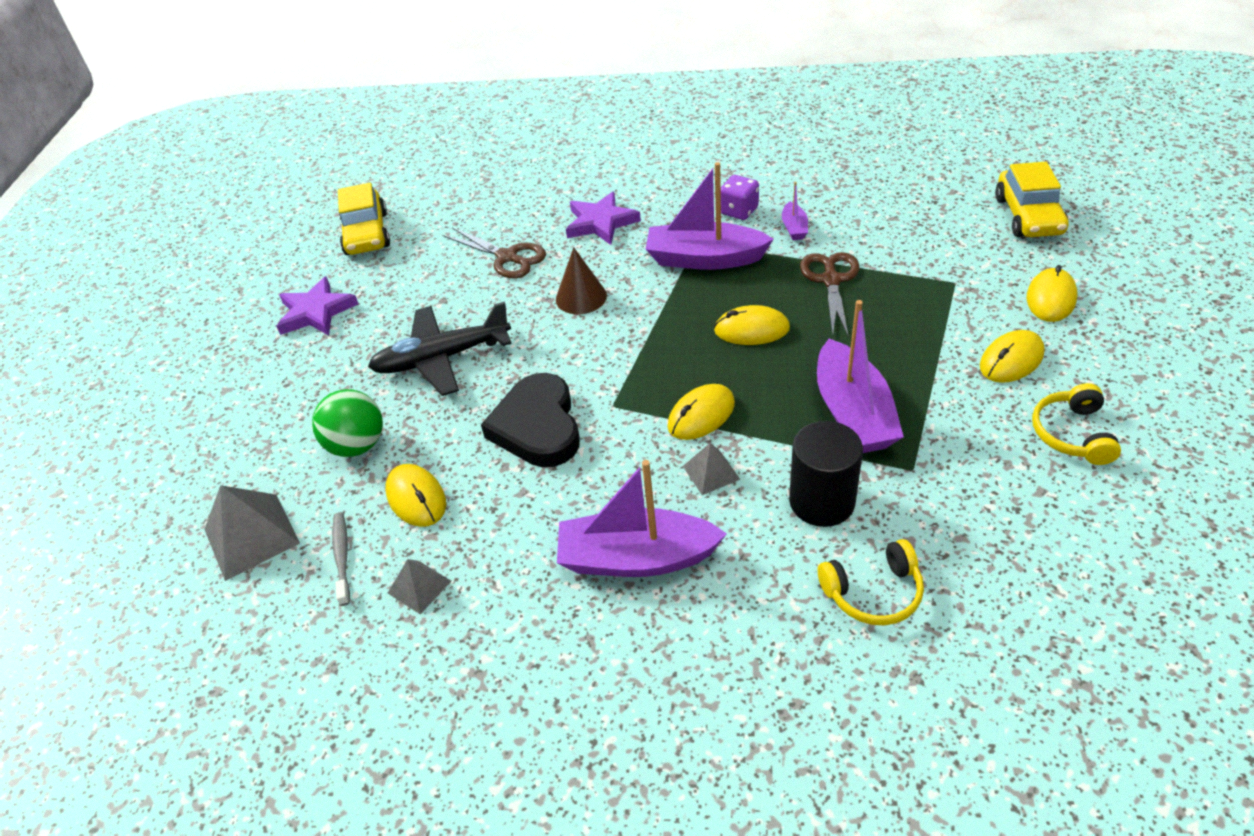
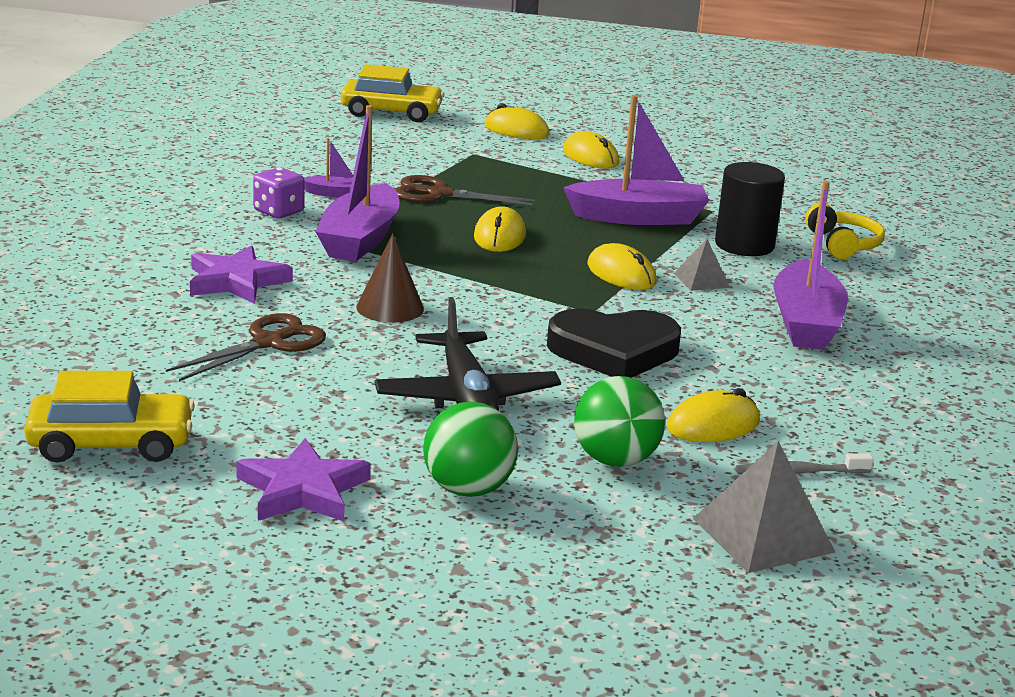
camera: 90 degrees left, 20 degrees down
grey pyramid [388,559,451,614] -> none
yellow headphones [1032,383,1121,465] -> none
none -> green ball [423,402,518,497]

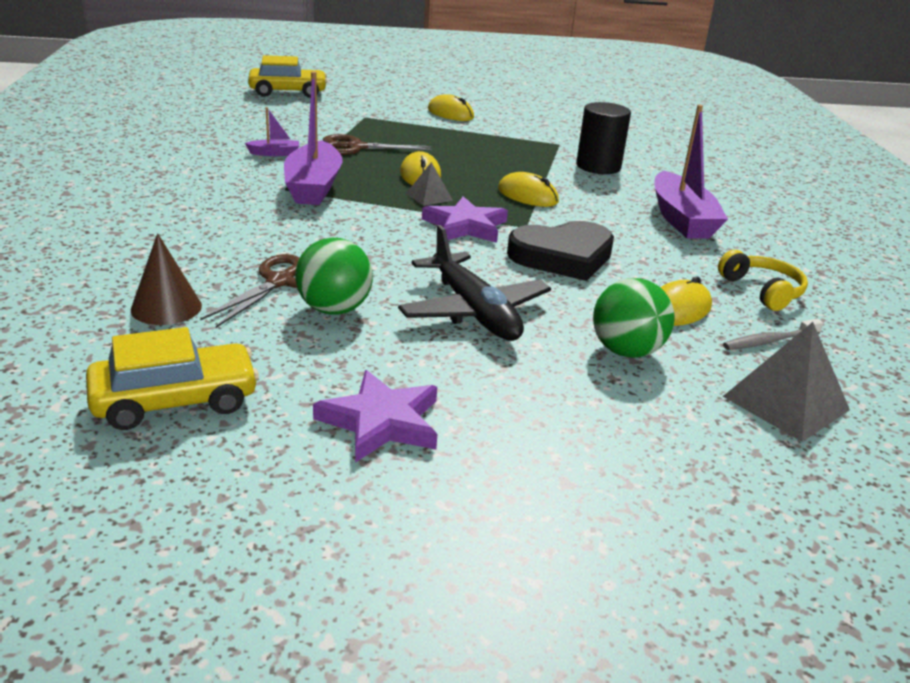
camera: 15 degrees left, 5 degrees up
purple star [190,246,293,304] -> purple star moved to [422,196,508,243]
purple dice [253,167,305,218] -> none
brown cone [356,233,424,323] -> brown cone moved to [131,233,202,325]
green ball [423,402,518,497] -> green ball moved to [295,238,373,315]
yellow mouse [485,103,550,139] -> none
purple boat [563,95,709,225] -> none
grey pyramid [674,239,730,291] -> grey pyramid moved to [406,162,453,206]
yellow headphones [805,203,885,259] -> yellow headphones moved to [718,250,808,311]

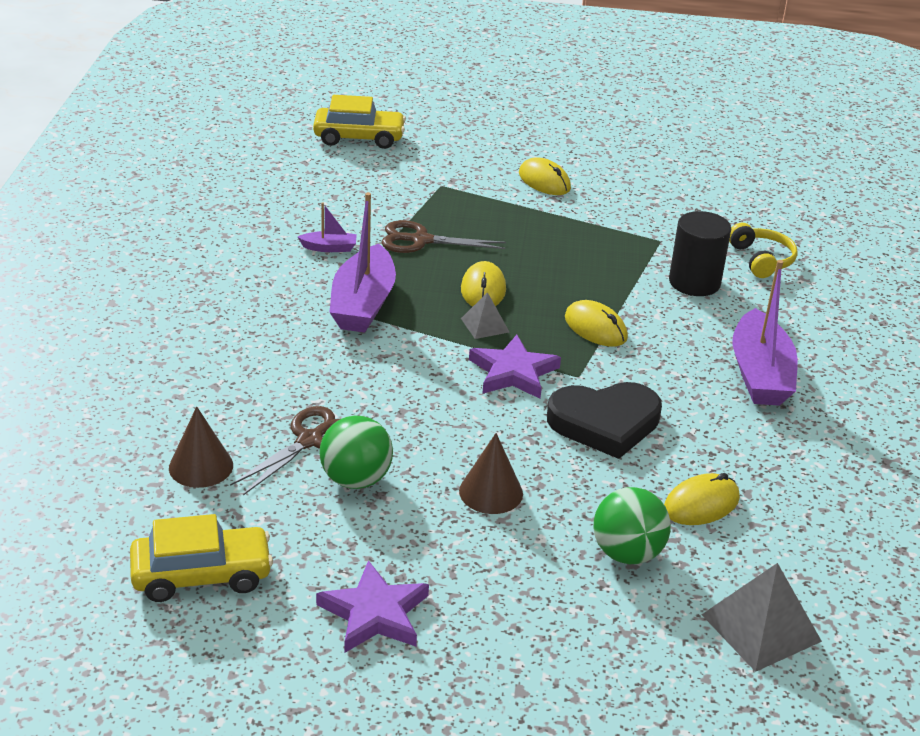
camera: 10 degrees right, 5 degrees up
black plane [398,225,551,341] -> brown cone [459,433,523,514]
yellow headphones [718,250,808,311] -> yellow headphones moved to [729,223,798,278]
grey toothbrush [723,319,823,350] -> none

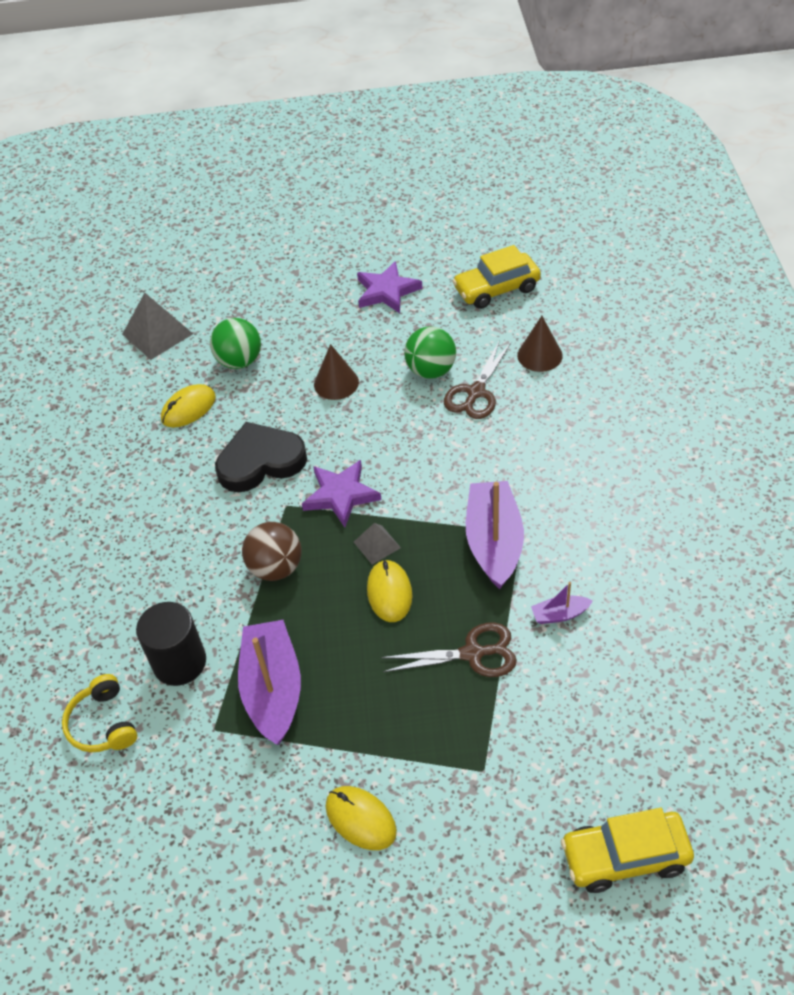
camera: 175 degrees right, 15 degrees up
yellow mouse [565,300,628,347] -> brown ball [242,522,302,581]
purple boat [733,260,798,406] -> purple boat moved to [238,620,301,745]

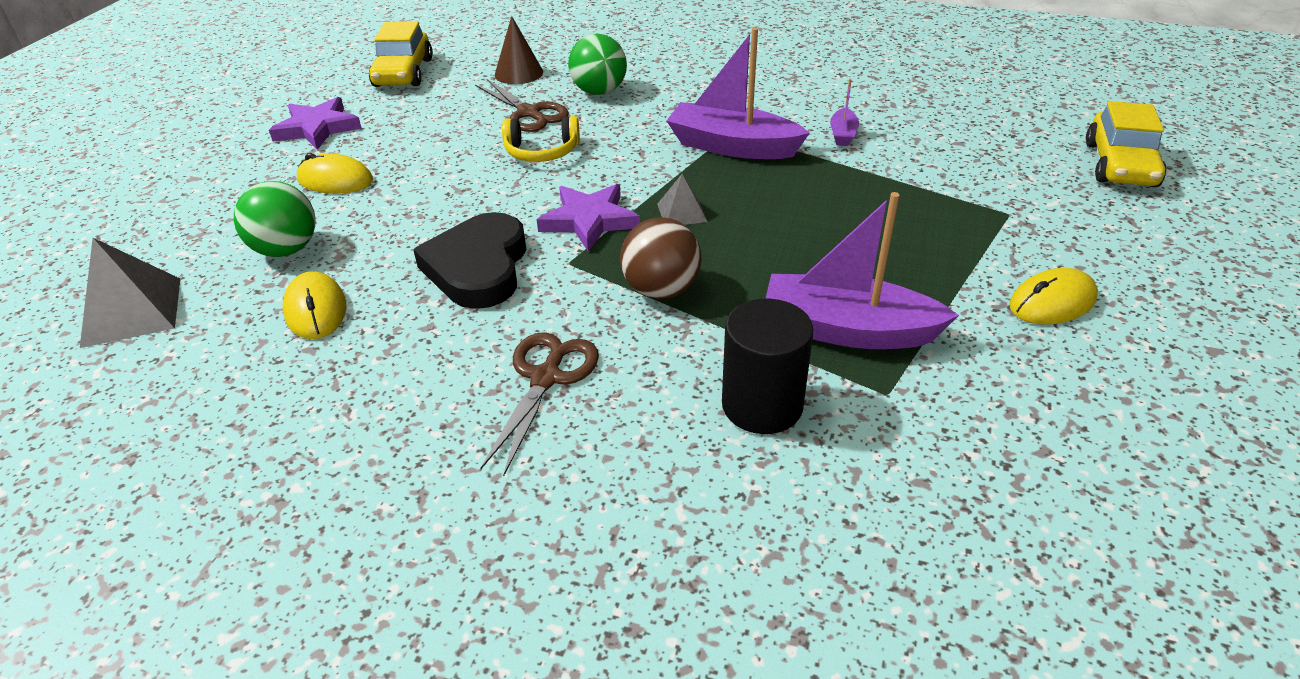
camera: 70 degrees left, 10 degrees down
yellow headphones [62,674,137,752] -> yellow headphones moved to [502,116,580,162]
brown cone [314,344,359,400] -> none
yellow mouse [367,559,412,622] -> yellow mouse moved to [297,153,373,194]
brown scissors [381,622,517,677] -> brown scissors moved to [480,332,599,476]
green ball [404,326,456,379] -> green ball moved to [568,34,627,95]

